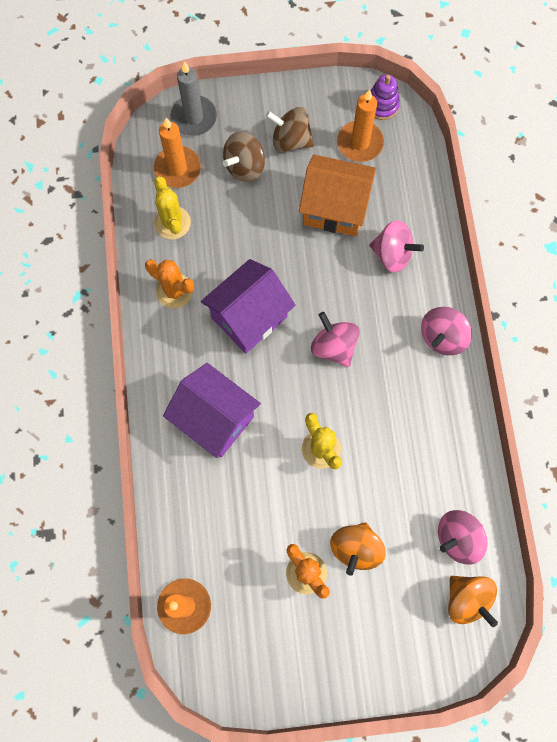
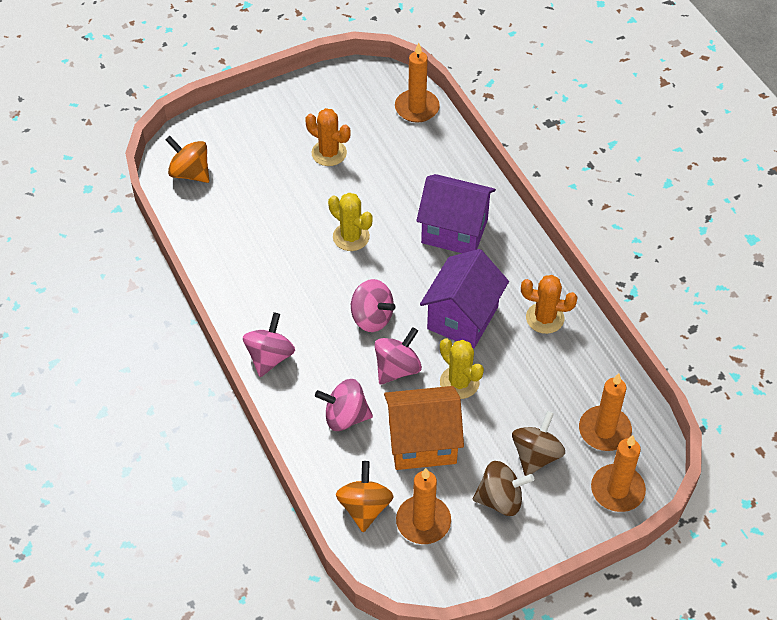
camera: 160 degrees right, 20 degrees down
yellow cactus [154,176,191,239] -> yellow cactus moved to [440,338,484,399]
grey candle [171,61,217,136] -> orange candle [591,435,646,512]
orange spinning top [330,522,386,576] -> orange spinning top moved to [336,461,394,532]
purple stacking toy [370,74,400,120] -> none
pink spinning top [438,510,488,565] -> pink spinning top moved to [375,327,422,385]

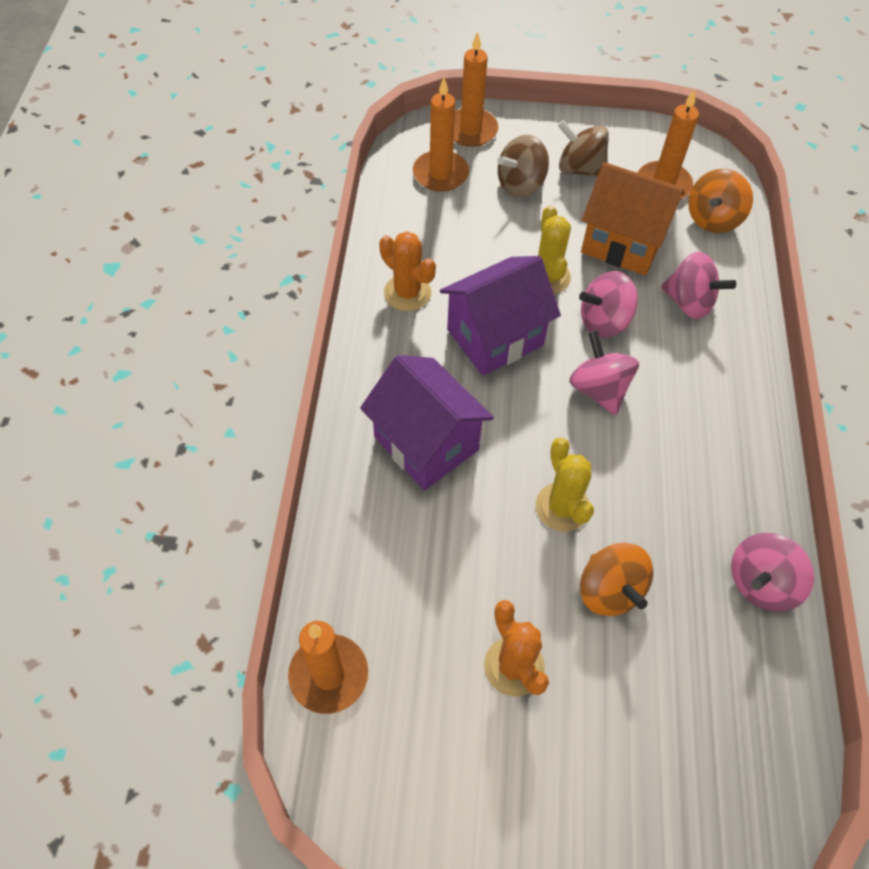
camera: 150 degrees left, 5 degrees up
orange spinning top [165,136,209,183] -> orange spinning top moved to [580,543,653,616]
pink spinning top [243,312,295,377] -> pink spinning top moved to [731,533,814,612]

